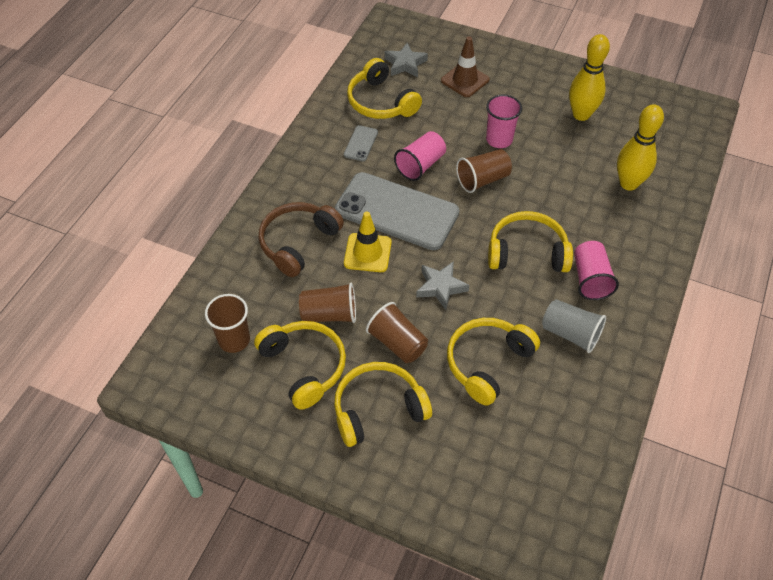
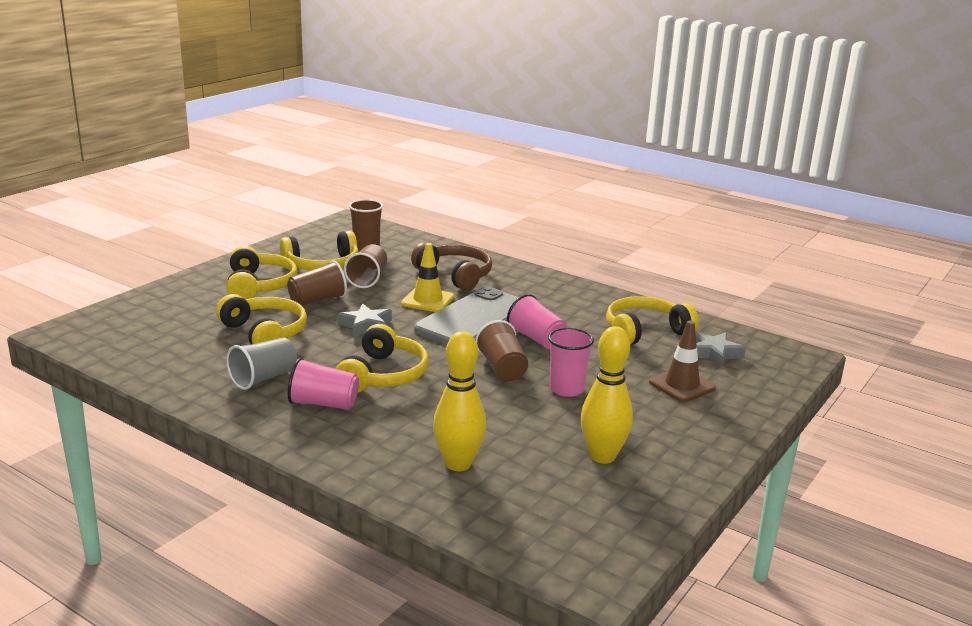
camera: 100 degrees right, 30 degrees down
grey phone [344,125,378,161] -> none

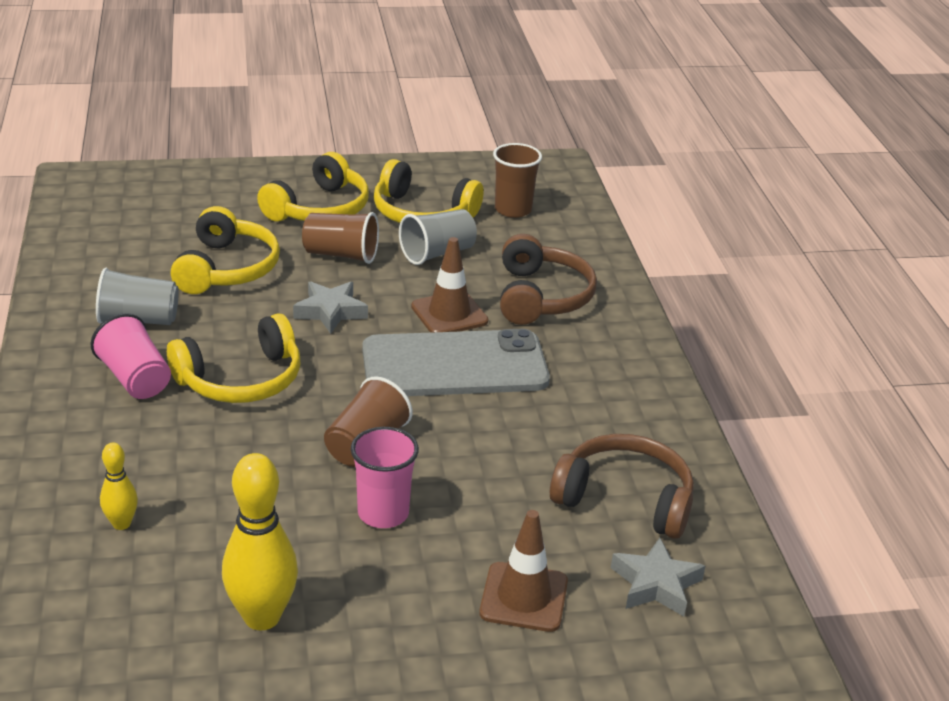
camera: 45 degrees right, 10 degrees up
brown cup [344,244,387,288] -> grey cup [399,209,477,265]
yellow traffic cone [401,243,454,312] -> brown traffic cone [411,237,488,333]
yellow bowling pin [433,331,486,471] -> yellow bowling pin [100,443,138,530], size x0.53
pink cup [507,294,567,349] -> none
yellow headphones [606,296,699,345] -> brown headphones [550,434,694,539]

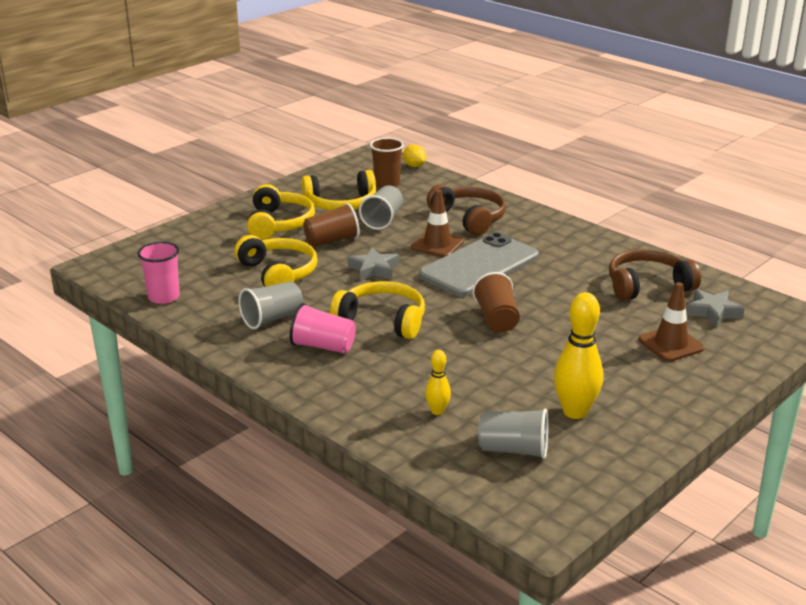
camera: 35 degrees left, 5 degrees down
yellow headphones [167,313,300,403] -> yellow headphones turned 90 degrees counterclockwise [330,281,425,339]
pink cup [351,427,419,528] -> pink cup moved to [138,242,180,304]
none -> yellow lemon [403,145,426,167]
none -> grey cup [478,409,548,459]

